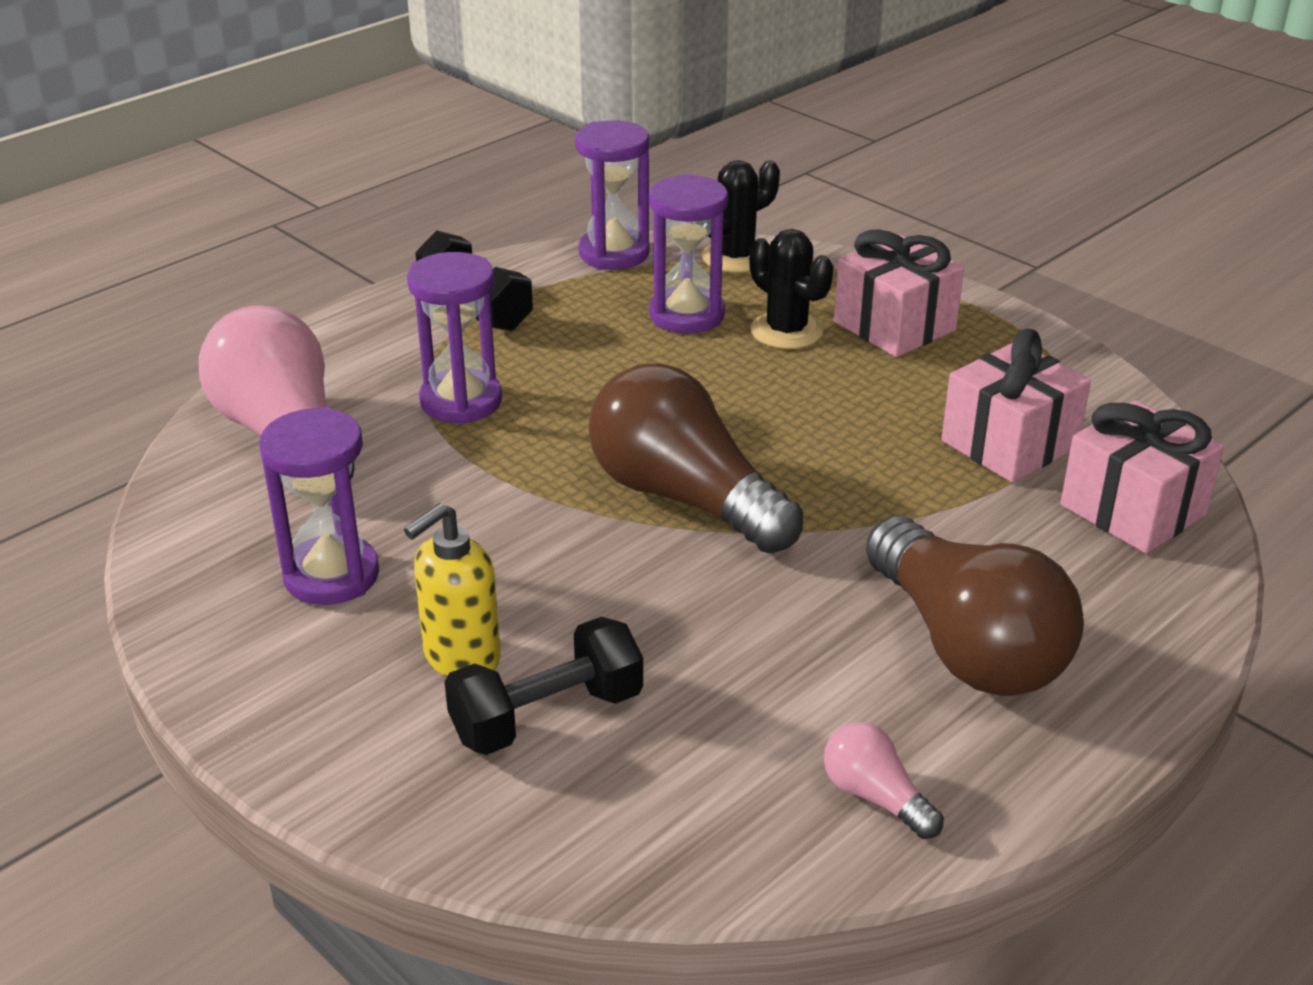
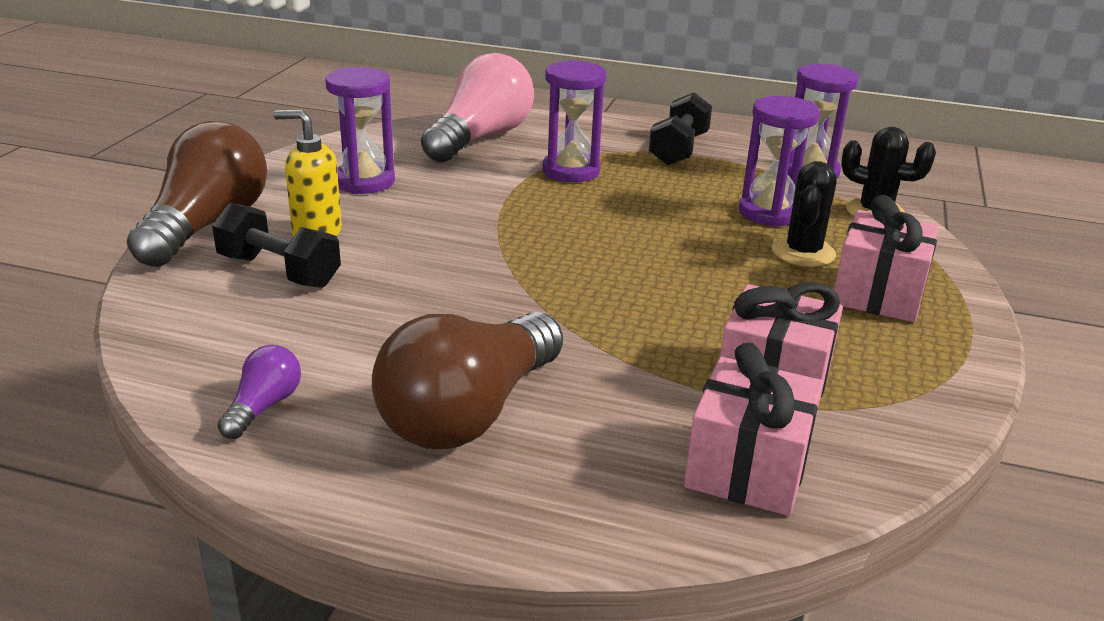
camera: 60 degrees right, 5 degrees down
brown light bulb [589,363,803,553] -> brown light bulb moved to [127,121,267,267]
pink light bulb [824,722,944,839] -> purple light bulb [218,345,301,439]

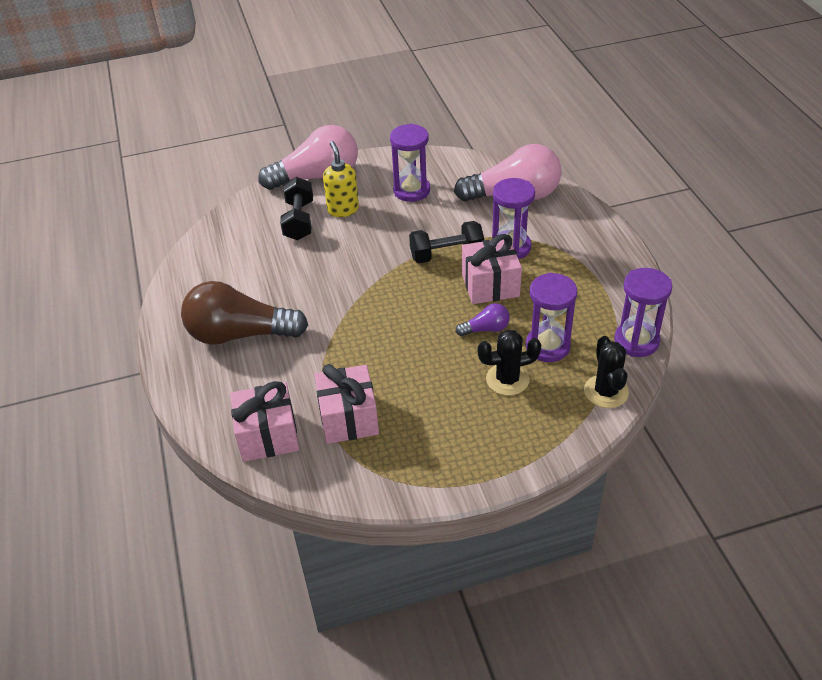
camera: 60 degrees right, 15 degrees up
brown light bulb [127,121,267,267] -> pink light bulb [258,125,358,190]
purple light bulb [218,345,301,439] -> purple light bulb moved to [456,303,510,336]
black dumbbell [649,92,712,166] -> black dumbbell moved to [409,221,484,263]
pink gift [834,195,939,322] -> pink gift moved to [462,234,522,304]

